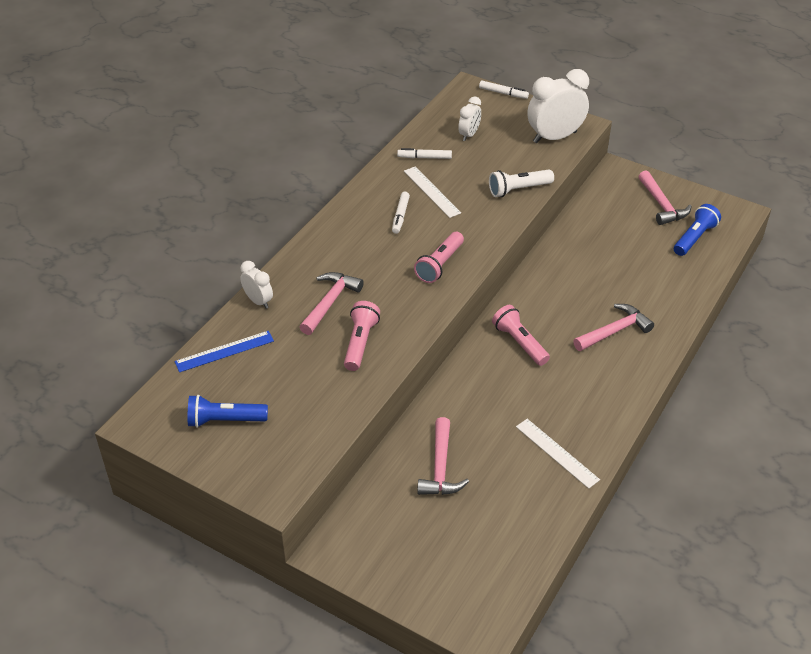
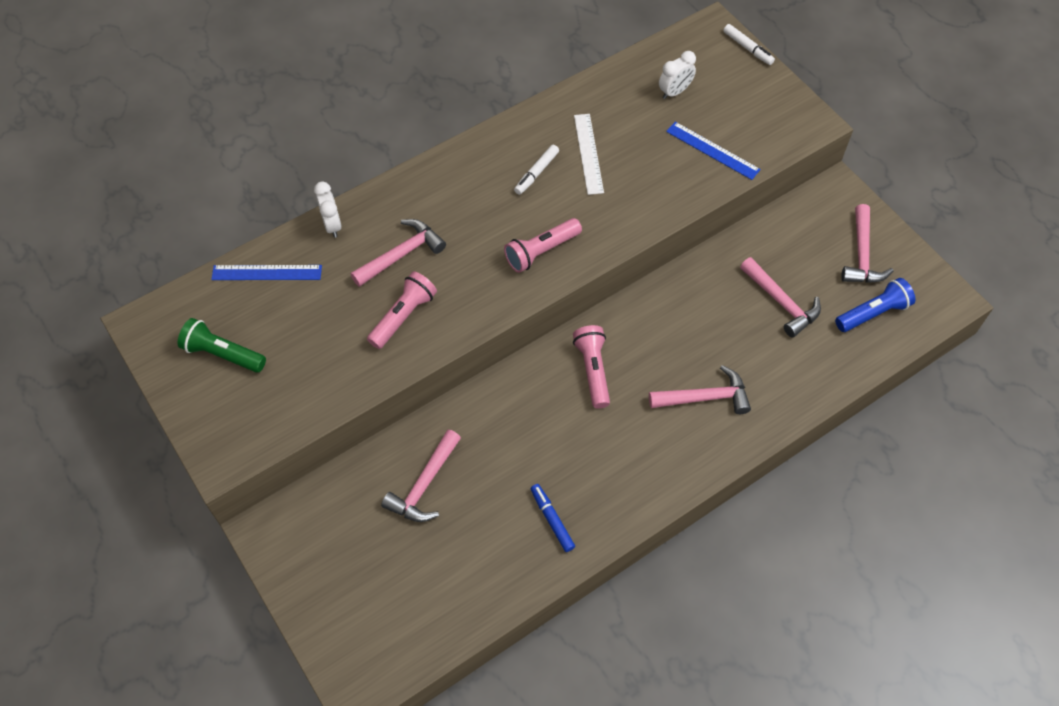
camera: 25 degrees right, 15 degrees up
blue flashlight [188,395,268,428] -> green flashlight [178,318,266,373]
white marker [397,148,452,159] -> none
white flashlight [489,169,554,197] -> none
white ruler [516,419,600,489] -> blue marker [530,484,575,552]
white clock [527,69,589,143] -> none
none -> blue ruler [666,122,761,180]
none -> pink hammer [740,257,821,337]

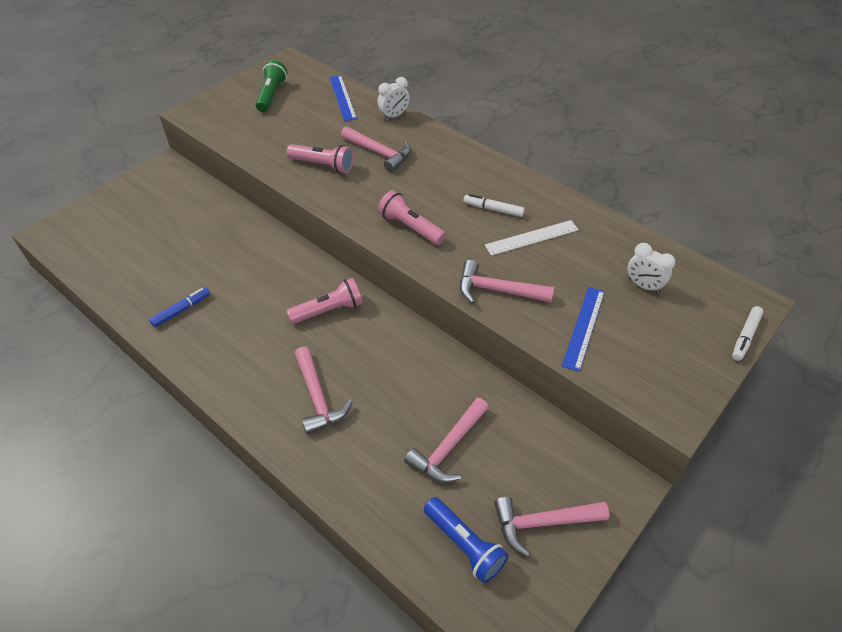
camera: 75 degrees right, 10 degrees down
pink hammer [381,430,461,522] -> pink hammer moved to [460,260,554,304]

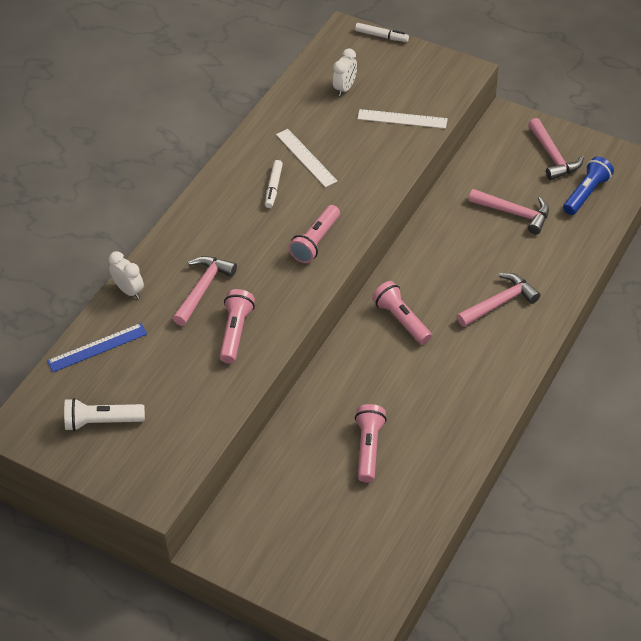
camera: 100 degrees left, 0 degrees up
blue marker [149,287,210,327] -> none
green flashlight [255,60,287,112] -> white flashlight [64,398,145,431]
pink hammer [460,260,554,304] -> none
blue ruler [562,287,605,372] -> white ruler [357,109,448,129]
none -> pink flashlight [355,404,387,482]

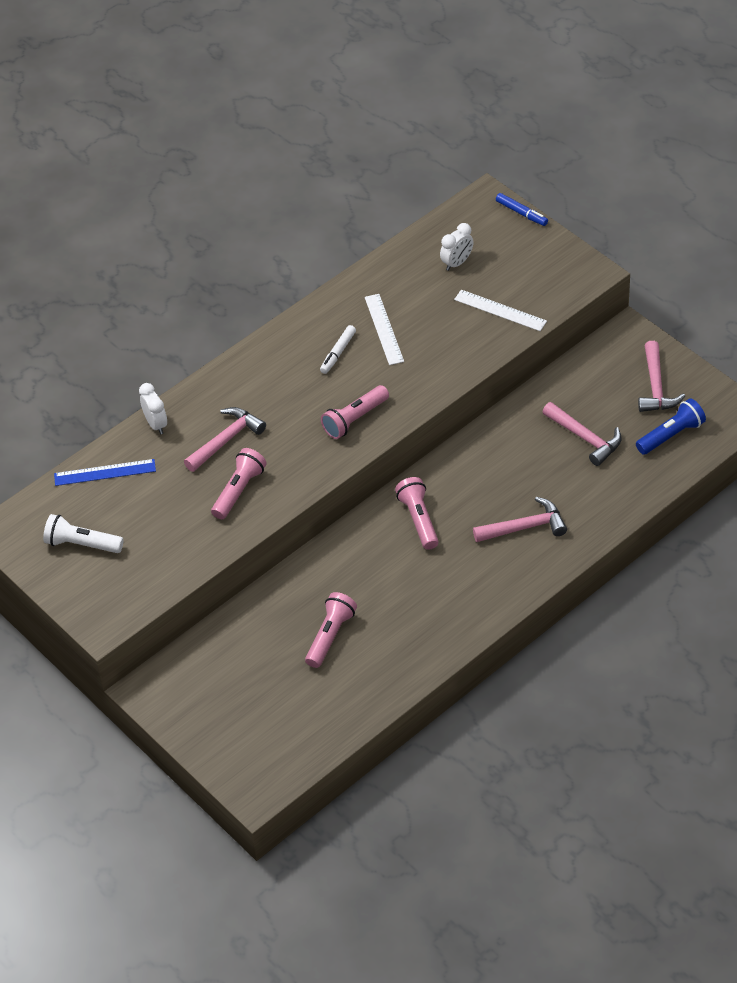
camera: 20 degrees right, 0 degrees up
white marker [355,23,409,42] -> blue marker [496,193,548,226]

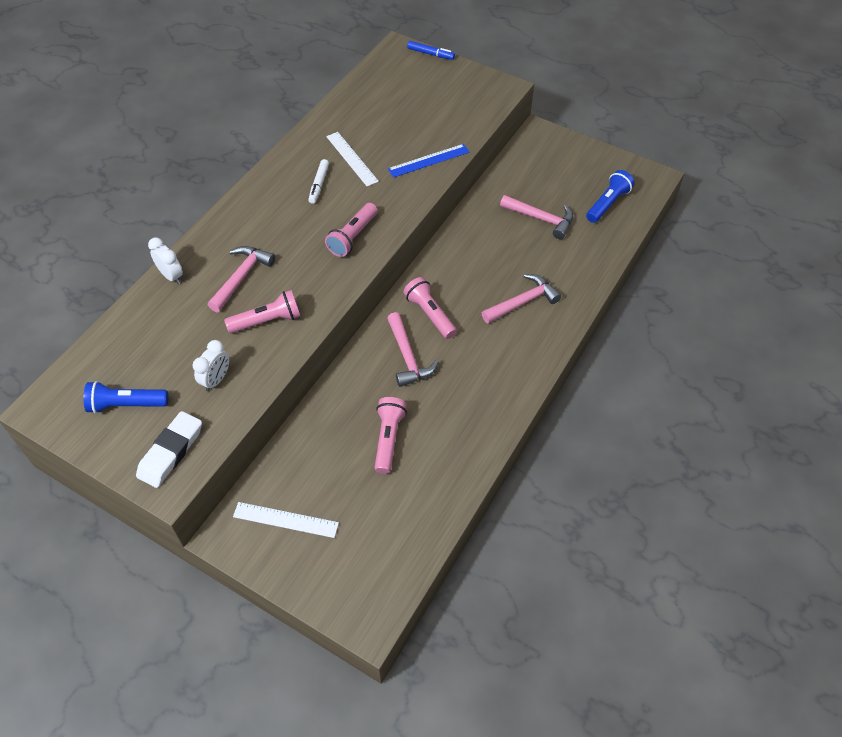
camera: 20 degrees left, 5 degrees up
white flashlight [43,514,124,553] -> blue flashlight [83,381,168,414]
blue ruler [54,459,156,486] -> blue ruler moved to [388,144,469,178]
pink flashlight [211,448,267,519] -> pink flashlight turned 60 degrees clockwise [224,290,301,333]
white clock [440,223,473,271] -> white clock moved to [193,340,229,391]
white ruler [454,290,547,331] -> white ruler moved to [233,502,339,538]
pink hammer [638,341,685,412] -> pink hammer moved to [387,312,439,387]
none -> white eraser [136,411,202,488]

